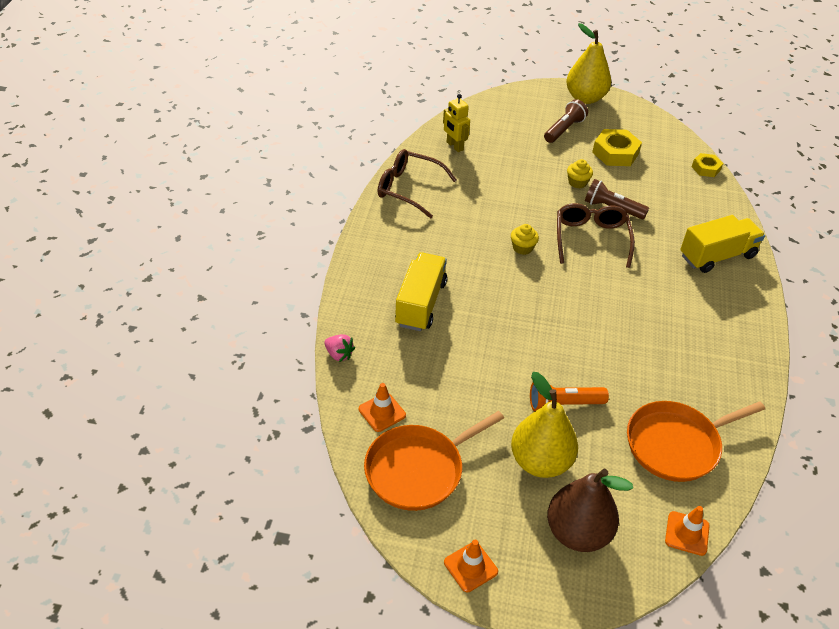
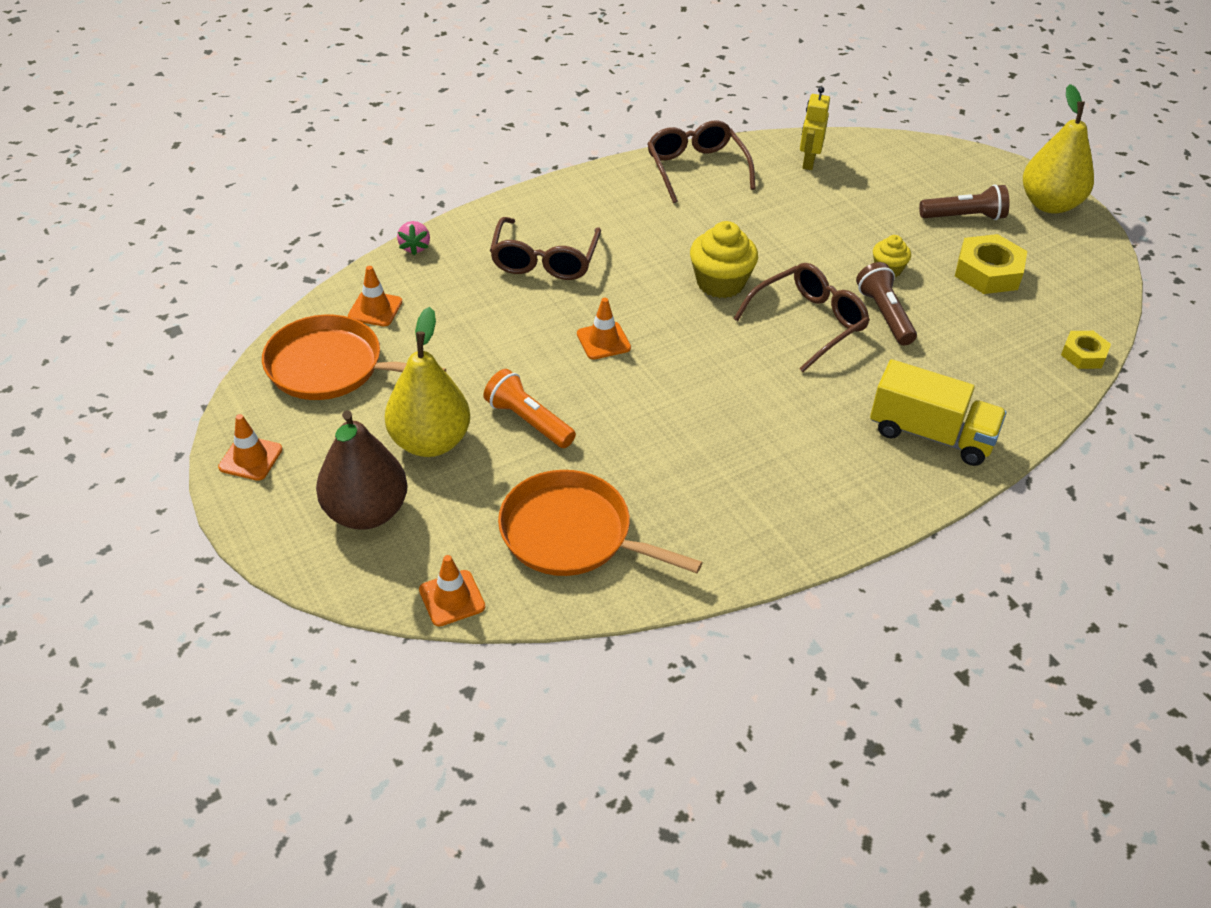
camera: 50 degrees right, 0 degrees up
yellow truck [395,252,447,331] -> brown glasses [490,217,601,280]
yellow cupcake [511,224,539,255] -> yellow cupcake [690,221,758,298], size x1.74
none -> orange traffic cone [577,298,631,360]

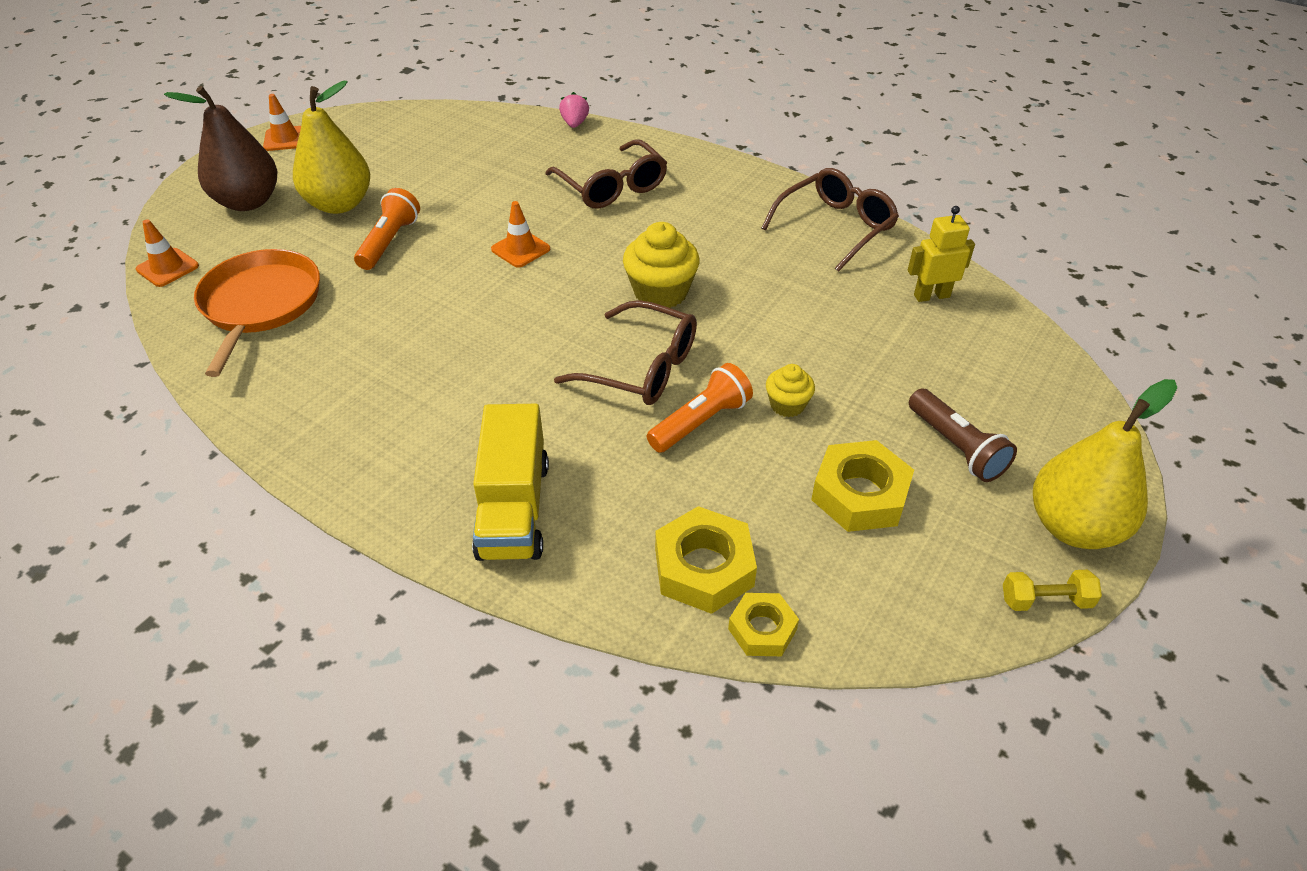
camera: 65 degrees right, 0 degrees up
orange pan [262,314,446,400] -> none
orange traffic cone [348,266,402,326] -> none
pink strawberry [397,221,430,256] -> pink strawberry turned 120 degrees clockwise [559,92,589,128]
brown glasses [490,217,601,280] -> brown glasses turned 105 degrees counterclockwise [545,139,667,209]
brown flashlight [856,262,917,345] -> orange flashlight [647,363,753,453]
none -> yellow nut [655,506,757,614]
none -> yellow dumbbell [1003,570,1102,611]

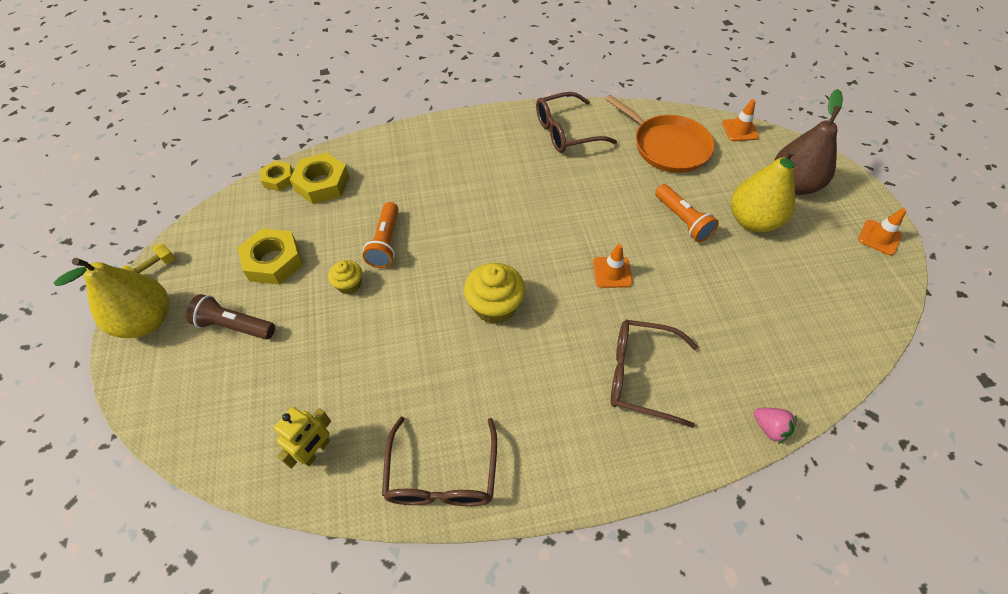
camera: 135 degrees right, 10 degrees up
yellow truck [472,404,549,561] -> none
brown glasses [554,300,697,405] -> brown glasses moved to [536,92,617,153]

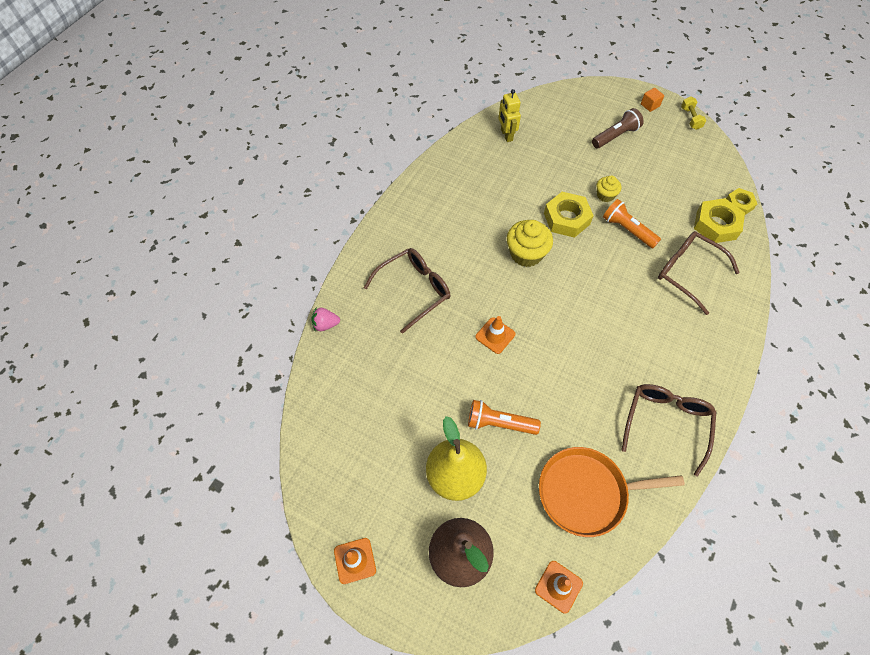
camera: 130 degrees right, 5 degrees up
yellow pear [54,258,169,338] -> orange cube [641,88,664,112]
yellow nut [238,228,303,285] -> yellow nut moved to [544,192,594,238]
brown glasses [382,416,497,506] -> brown glasses moved to [658,231,740,315]

